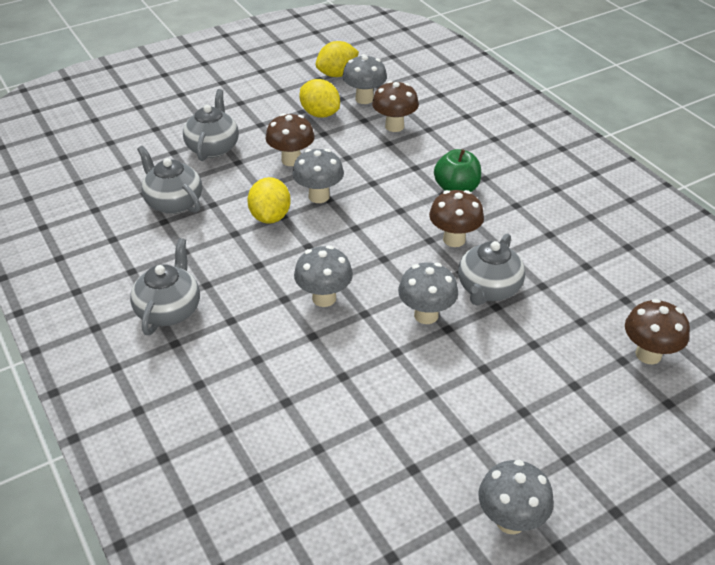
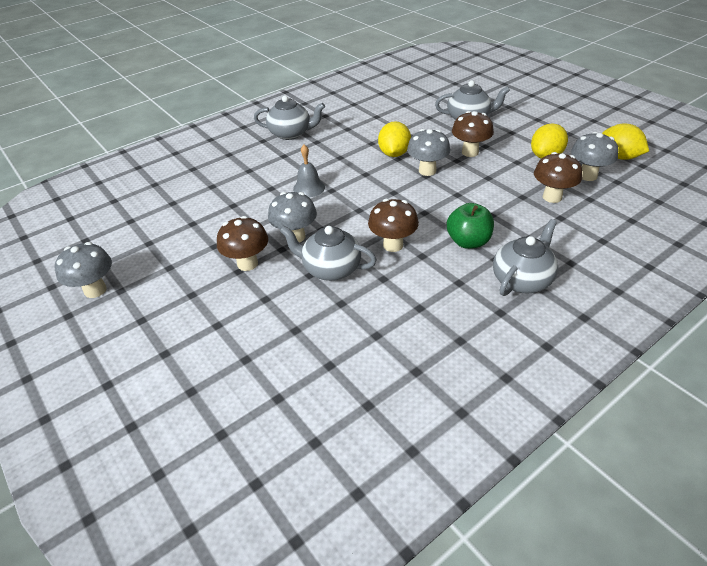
camera: 85 degrees right, 0 degrees up
grey teapot [137,146,202,214] -> grey teapot moved to [493,219,558,296]
yellow lemon [247,177,291,224] -> yellow lemon turned 75 degrees counterclockwise [378,121,411,157]
grey mushroom [294,245,353,307] -> grey bell [293,145,325,197]
brown mushroom [625,299,690,364] -> brown mushroom moved to [217,216,268,271]

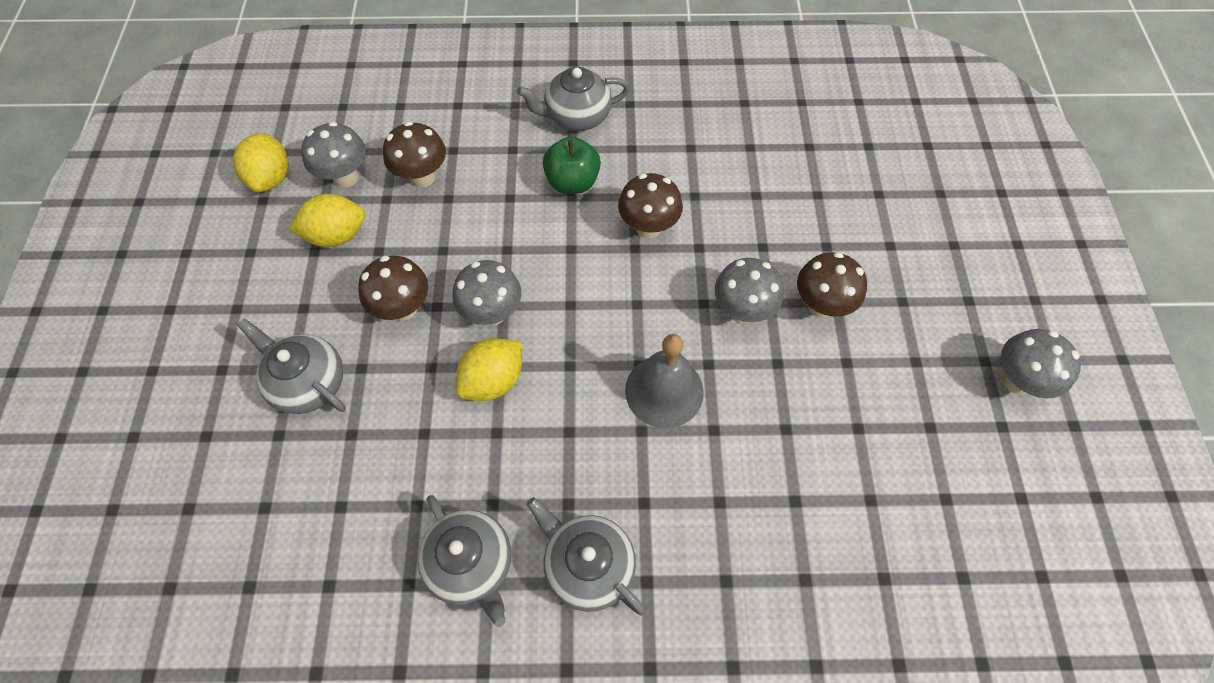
camera: 145 degrees left, 20 degrees up
grey teapot [280,226,377,281] -> grey teapot moved to [418,495,511,627]
grey bell [293,145,325,197] -> grey bell [625,334,704,428], size x1.51

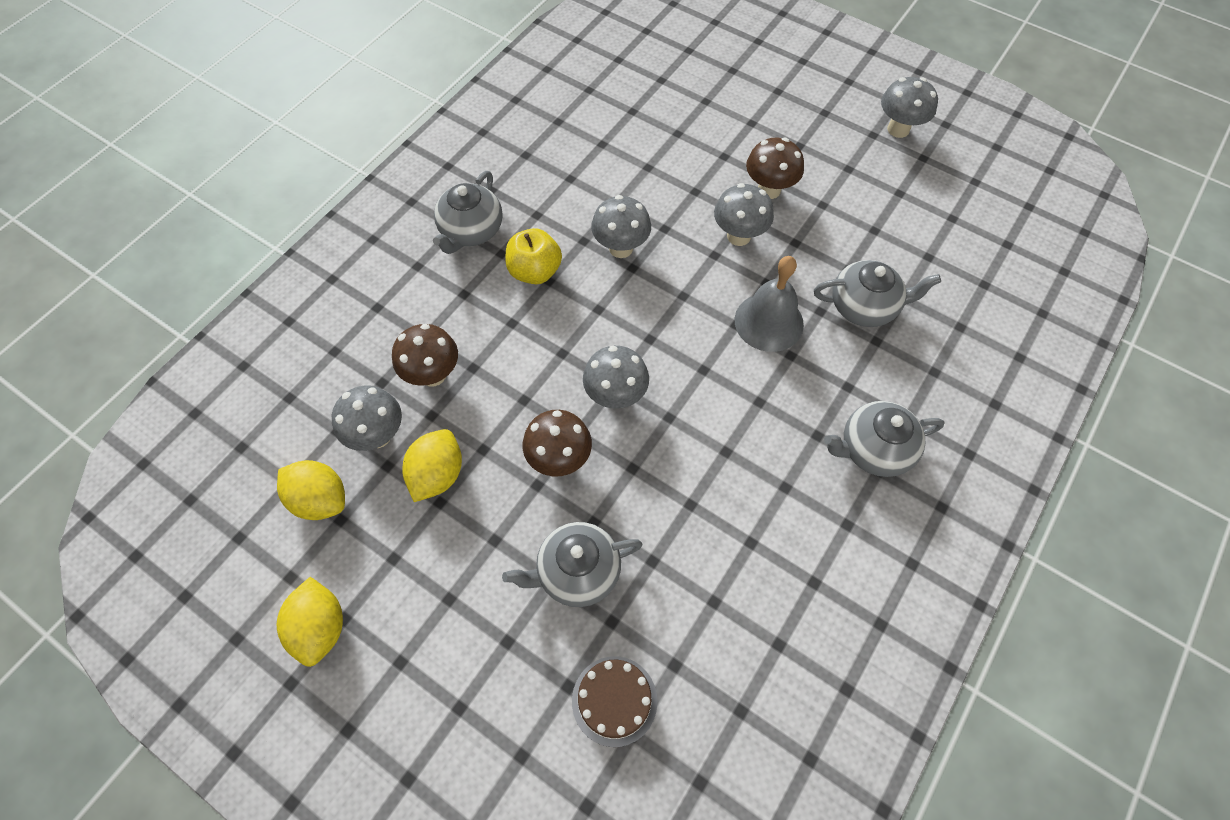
camera: 55 degrees left, 0 degrees up
grey teapot [418,495,511,627] -> grey teapot moved to [814,260,941,327]
yellow lemon [456,338,522,401] -> yellow lemon moved to [277,577,343,667]
green apple [543,136,601,194] -> yellow apple [506,228,562,284]
brown mushroom [618,173,683,238] -> grey mushroom [591,195,651,258]
none -> brown cake [572,656,657,747]

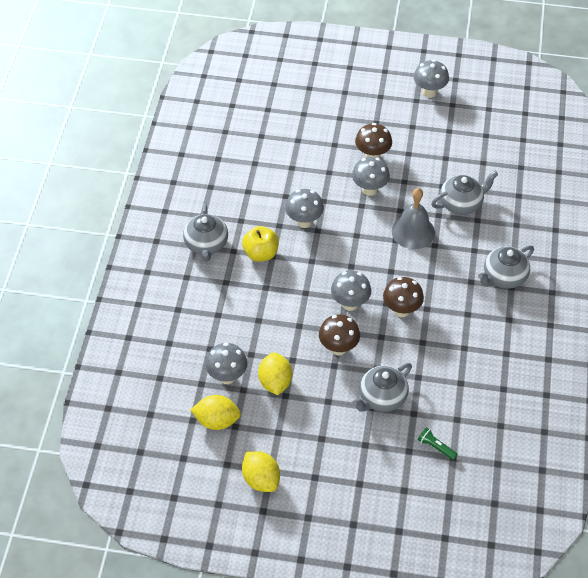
camera: 25 degrees left, 10 degrees down
brown mushroom [392,324,458,386] -> brown mushroom moved to [383,277,424,317]
brown cake [572,656,657,747] -> green flashlight [418,427,457,460]

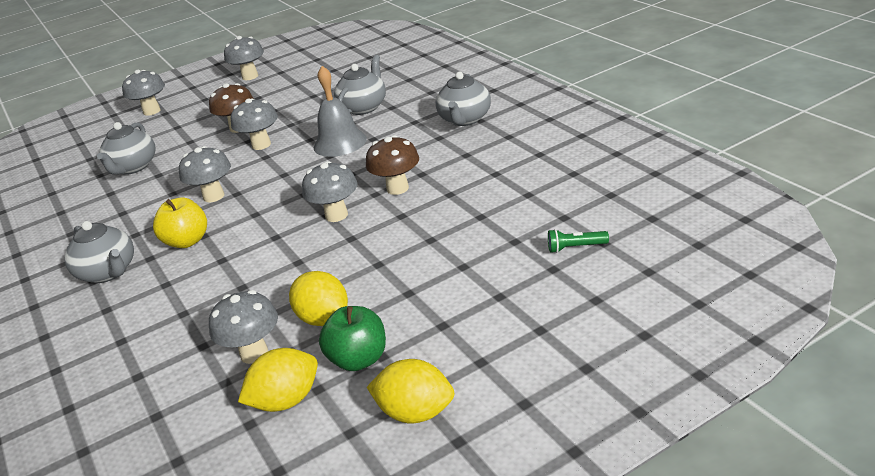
camera: 35 degrees left, 20 degrees down
brown mushroom [319,315,360,355] -> none
grey teapot [352,363,412,412] -> grey teapot moved to [97,122,156,175]
none -> grey mushroom [122,70,165,116]
none -> green apple [319,306,386,371]

